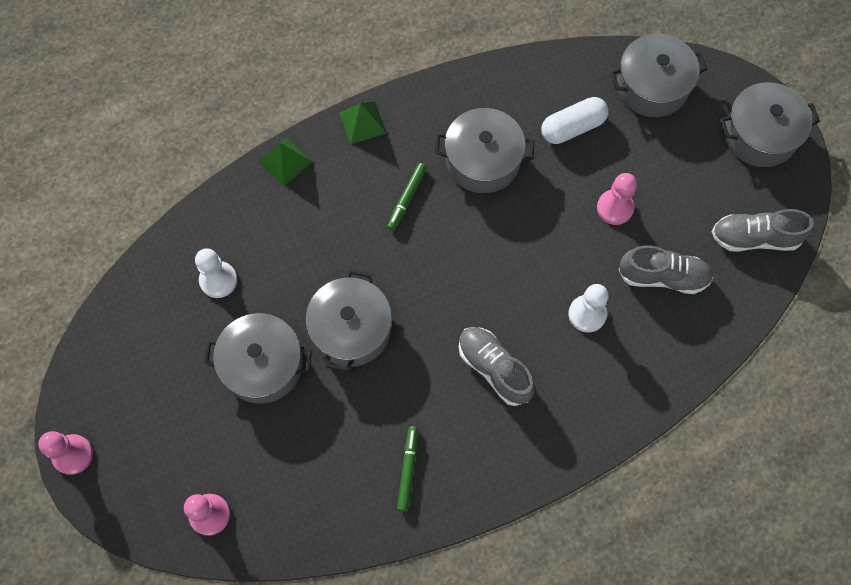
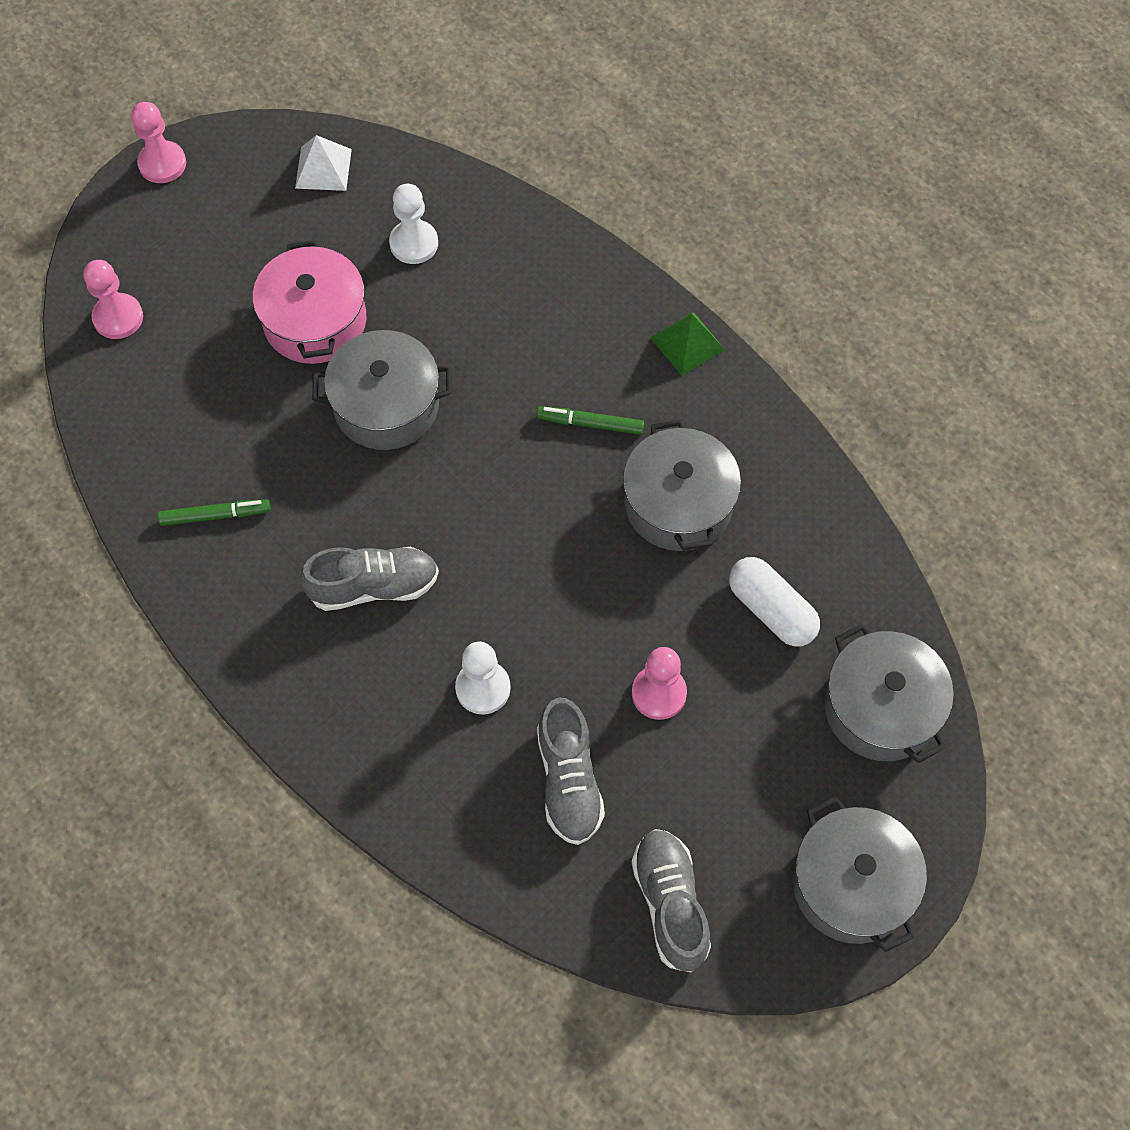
camera: 75 degrees right, 5 degrees down
grey pot [204,313,312,404] -> pink pot [253,240,367,364]
green pyramid [258,138,312,186] -> none
grey shoe [459,327,535,406] -> grey shoe turned 45 degrees clockwise [300,547,439,611]
none -> white pyramid [295,135,352,191]

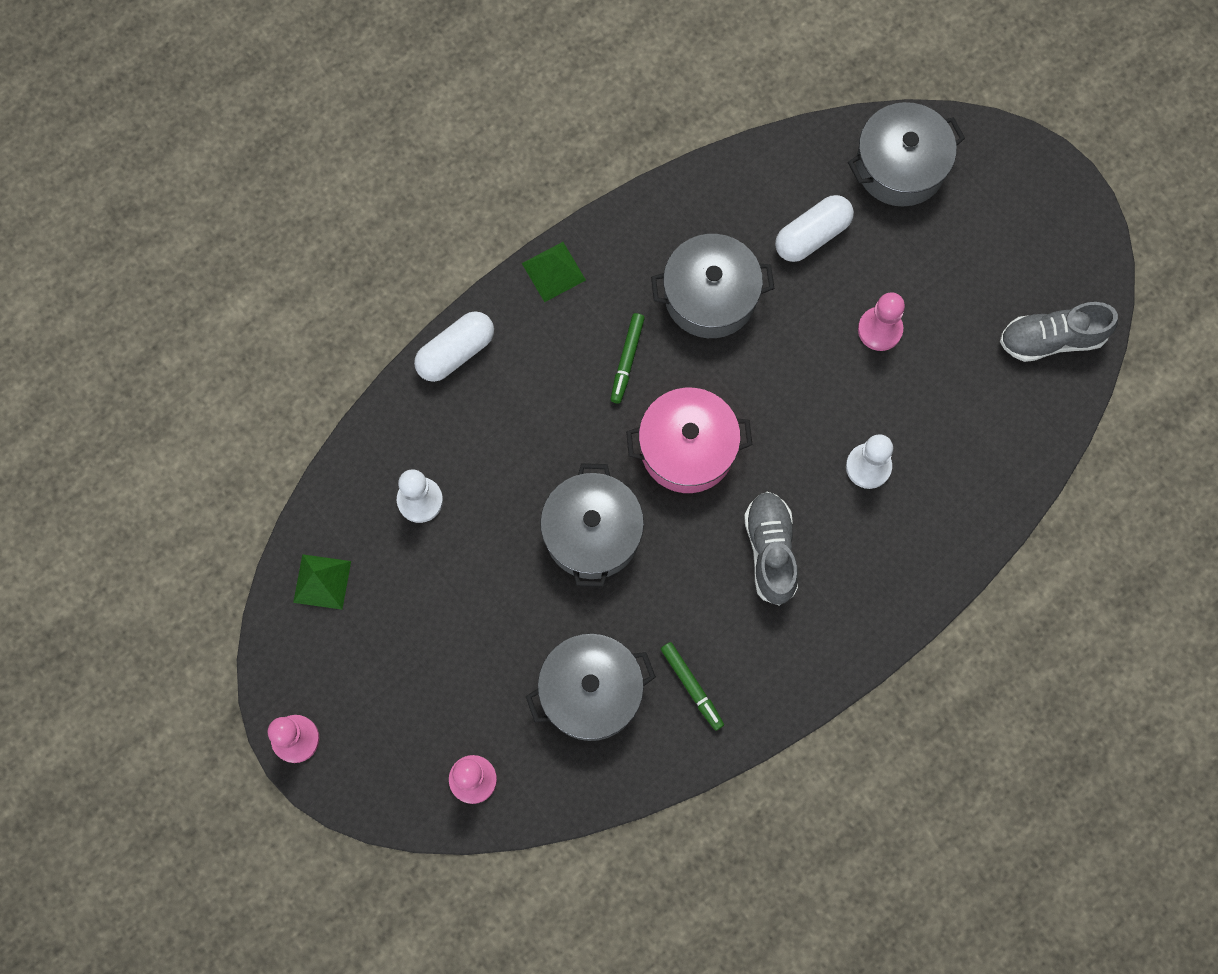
camera: 85 degrees left, 10 degrees up
green marker [158,499,271,526] -> green marker turned 150 degrees clockwise [661,642,724,731]
pink pot [253,240,367,364] -> pink pot moved to [626,388,752,493]
white pyramid [295,135,352,191] -> green pyramid [293,554,351,610]
grey shoe [537,698,605,845] -> none
grey pot [793,797,927,952] -> grey pot moved to [526,633,656,741]
none -> white capsule [414,311,494,382]

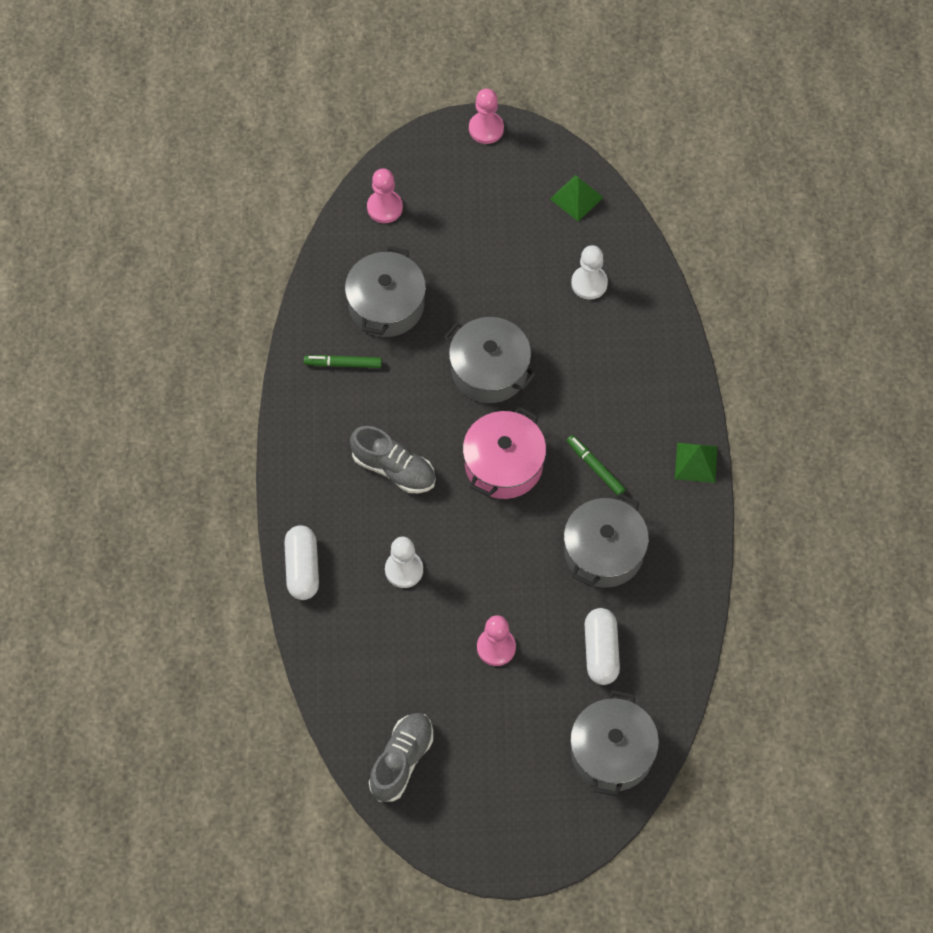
camera: 125 degrees right, 10 degrees down
white capsule [414,311,494,382] -> white capsule moved to [284,525,319,600]

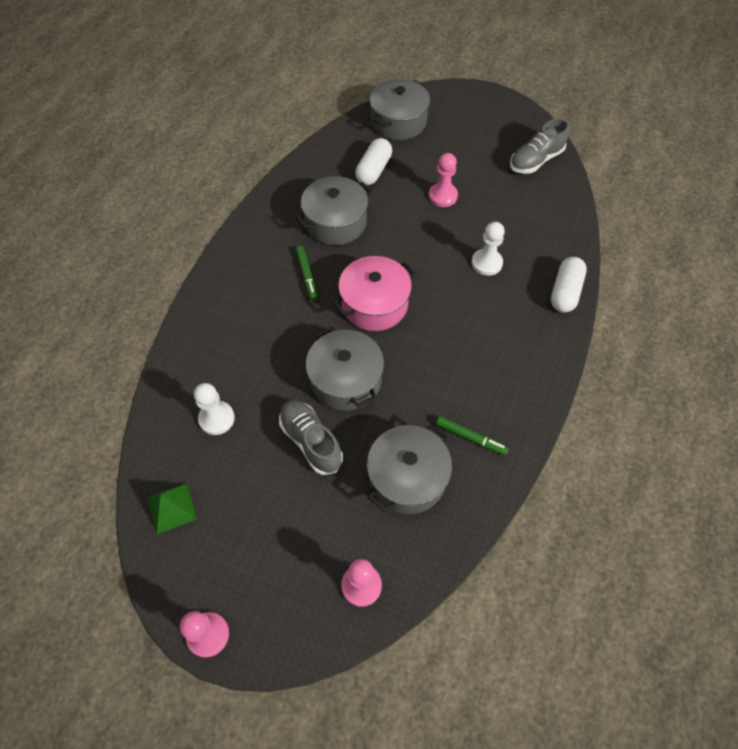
camera: 155 degrees left, 5 degrees down
grey shoe [350,426,436,493] -> grey shoe moved to [279,400,343,475]
green pyramid [675,443,717,483] -> none

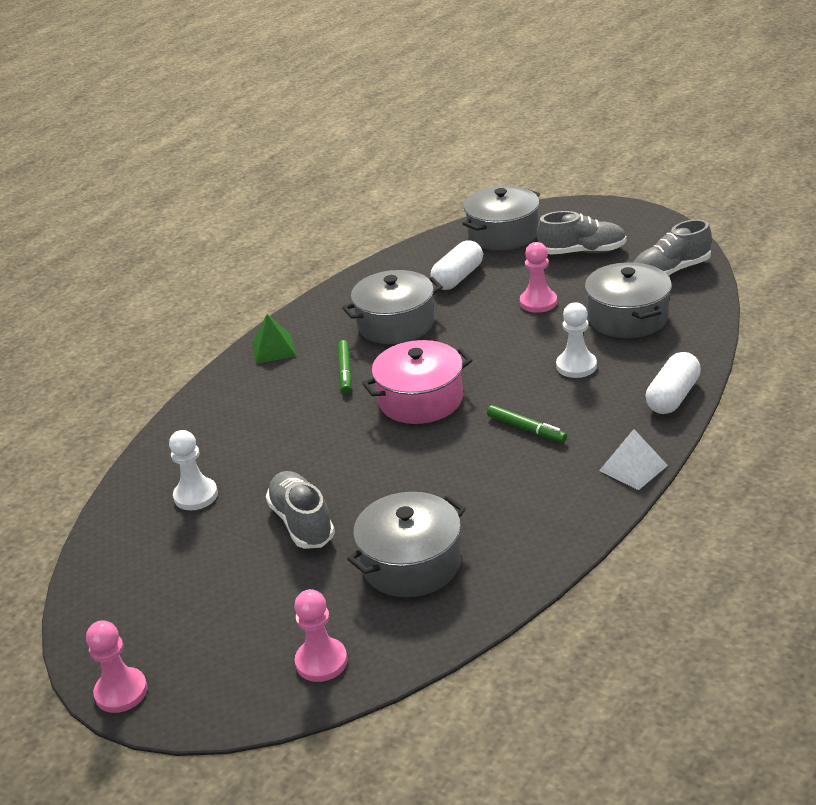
camera: 15 degrees right, 25 degrees down
green pyramid [148,483,197,534] -> green pyramid moved to [252,314,296,364]
grey pot [306,327,384,411] -> grey pot moved to [585,262,672,338]
green marker [436,416,509,456] -> green marker moved to [487,405,567,443]
none -> grey shoe [537,211,626,255]
none -> white pyramid [599,429,668,490]

